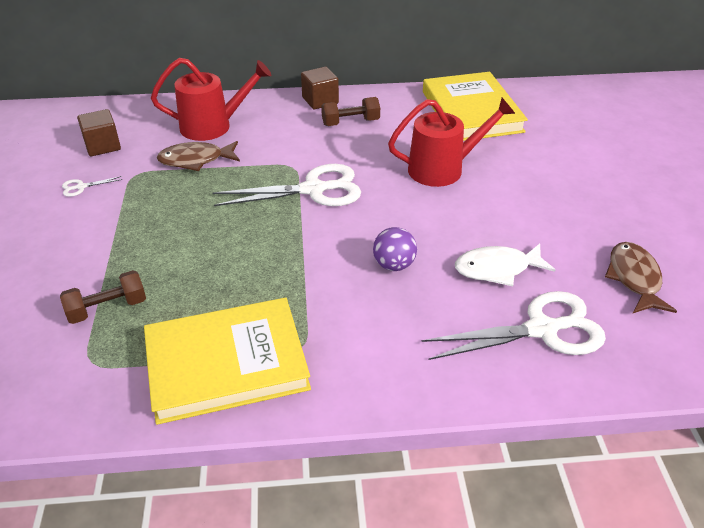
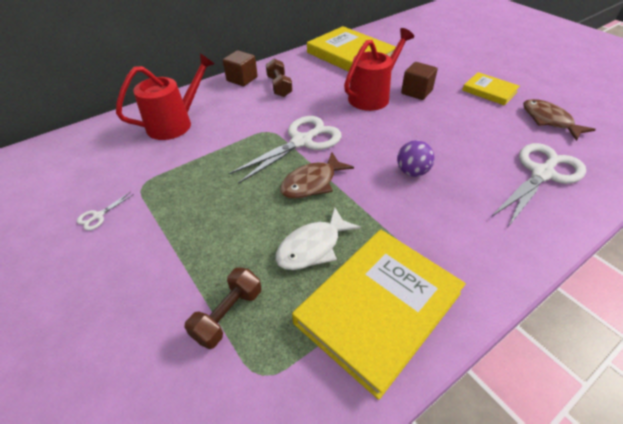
camera: 30 degrees left, 5 degrees up
brown cube [77,109,121,156] -> brown cube moved to [401,62,438,100]
brown fish [157,141,240,171] -> brown fish moved to [280,152,354,199]
brown dumbbell [321,97,380,126] -> brown dumbbell turned 60 degrees counterclockwise [266,59,292,97]
white fish [455,244,555,286] -> white fish moved to [275,207,361,270]
none -> yellow book [462,72,520,106]

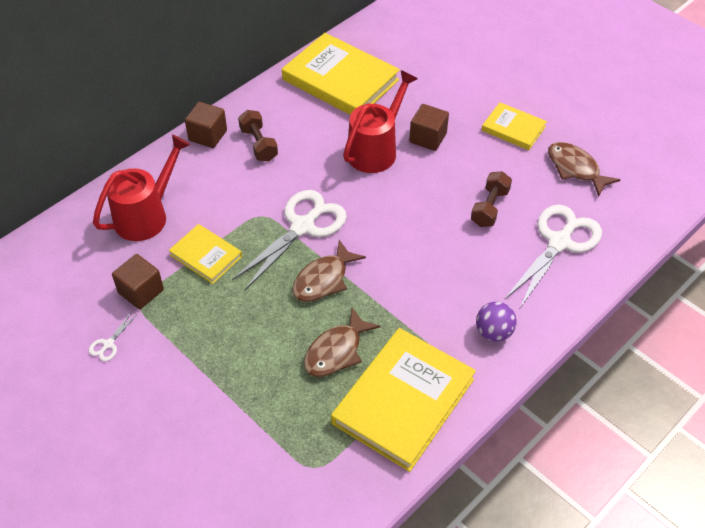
camera: 10 degrees left, 5 degrees up
brown dumbbell [184,267,261,349] -> brown dumbbell moved to [471,171,512,227]
white fish [275,207,361,270] -> brown fish [304,308,380,377]
purple ball [397,140,435,177] -> purple ball moved to [476,302,517,342]
none -> brown cube [112,254,164,309]
none -> yellow book [169,224,242,284]

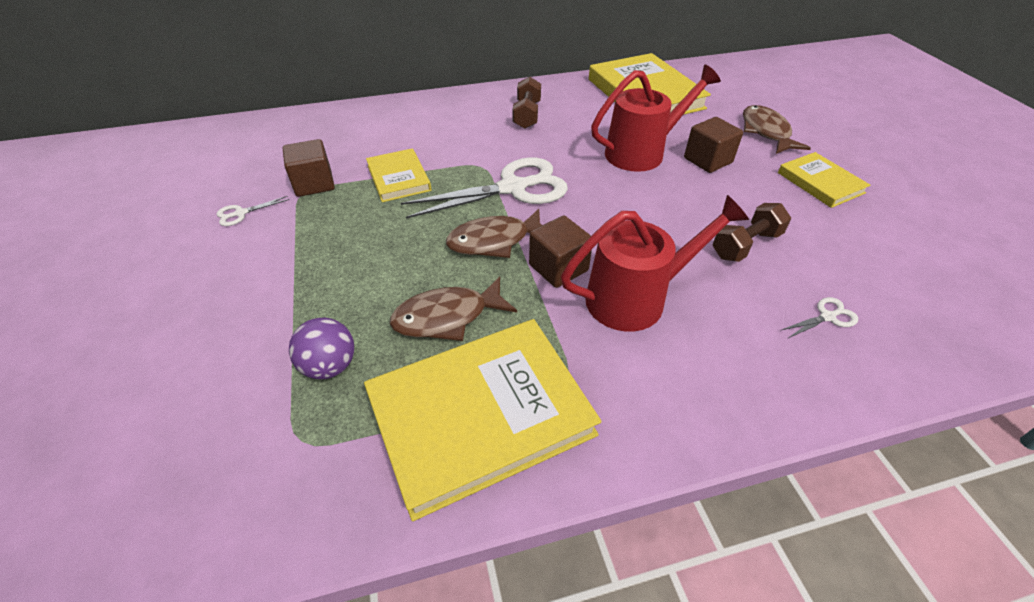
camera: 30 degrees right, 5 degrees down
red watering can [93,135,190,241] -> red watering can moved to [561,195,749,331]
brown cube [185,102,227,148] -> brown cube moved to [529,215,592,288]
purple ball [476,302,517,342] -> purple ball moved to [289,318,354,380]
white scissors [504,205,602,308] -> white scissors [782,297,858,338], size x0.40
brown fish [548,142,620,196] -> brown fish moved to [743,105,811,154]

